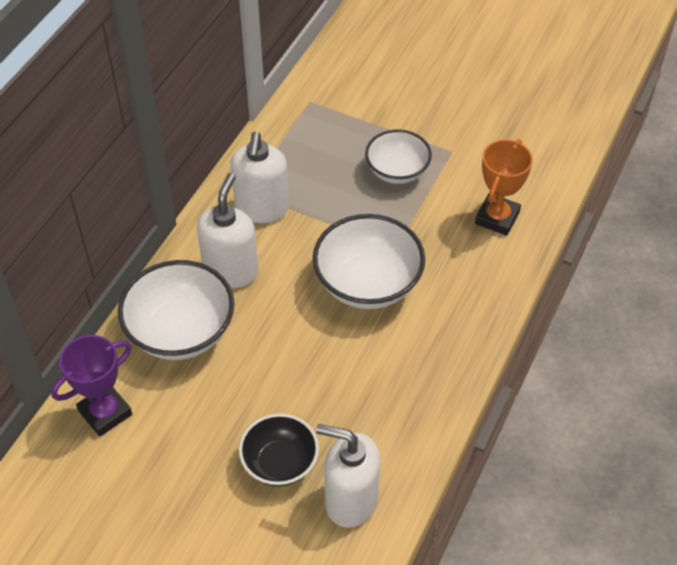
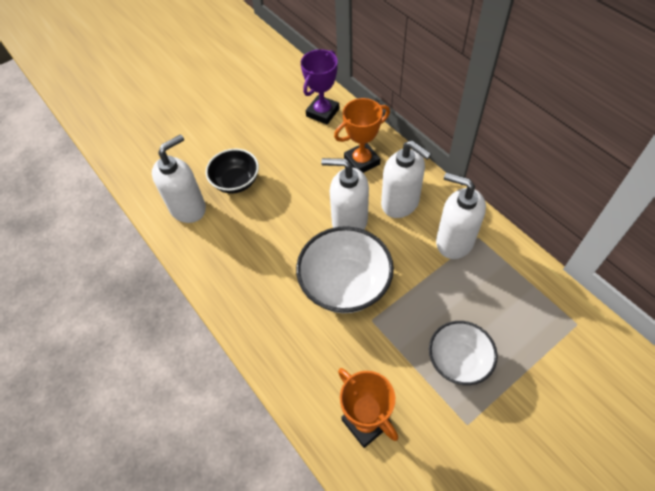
camera: 120 degrees right, 5 degrees up
purple trophy [51,335,132,436] -> purple trophy turned 45 degrees clockwise [301,49,339,124]
white bowl [118,260,234,360] -> orange trophy [334,98,390,173]
none -> white soap dispenser [321,158,369,230]

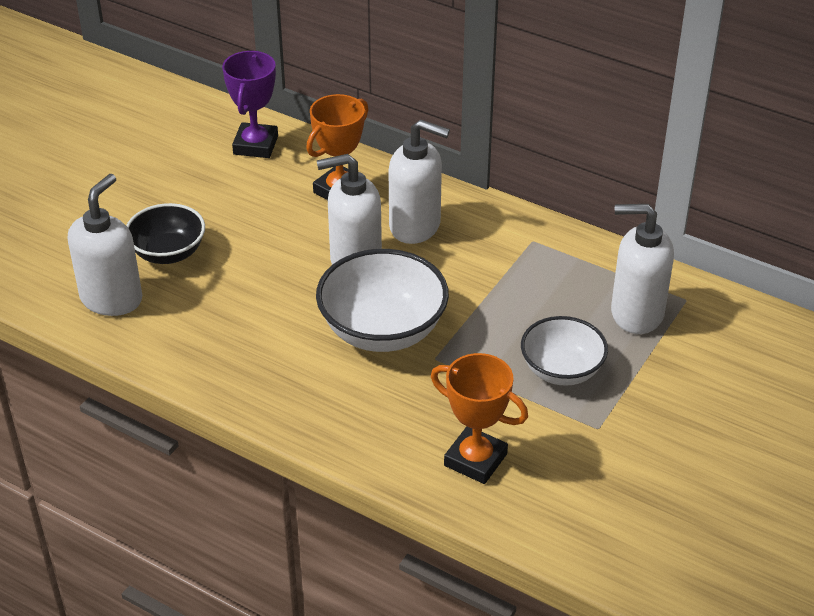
camera: 25 degrees left, 15 degrees down
white soap dispenser [436,173,486,259] -> white soap dispenser moved to [611,204,674,334]

